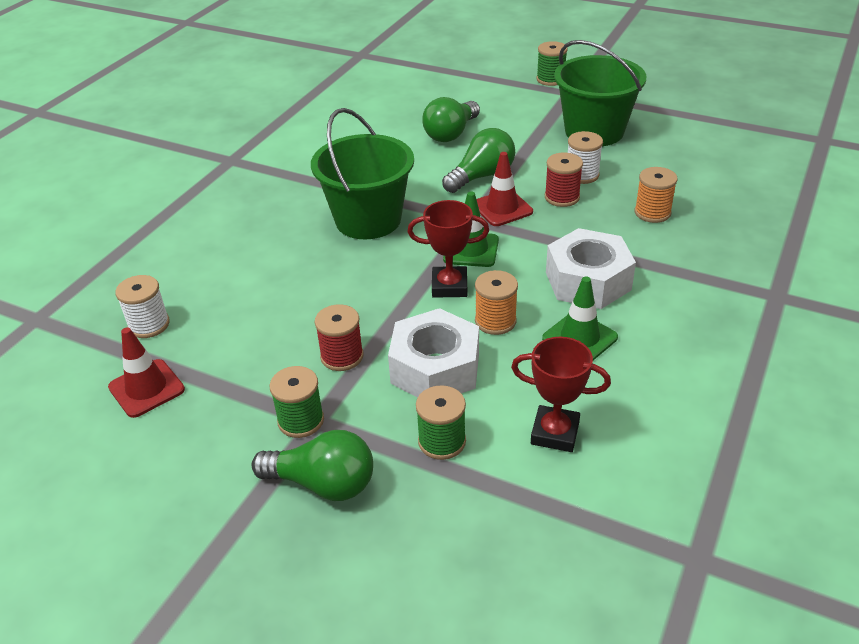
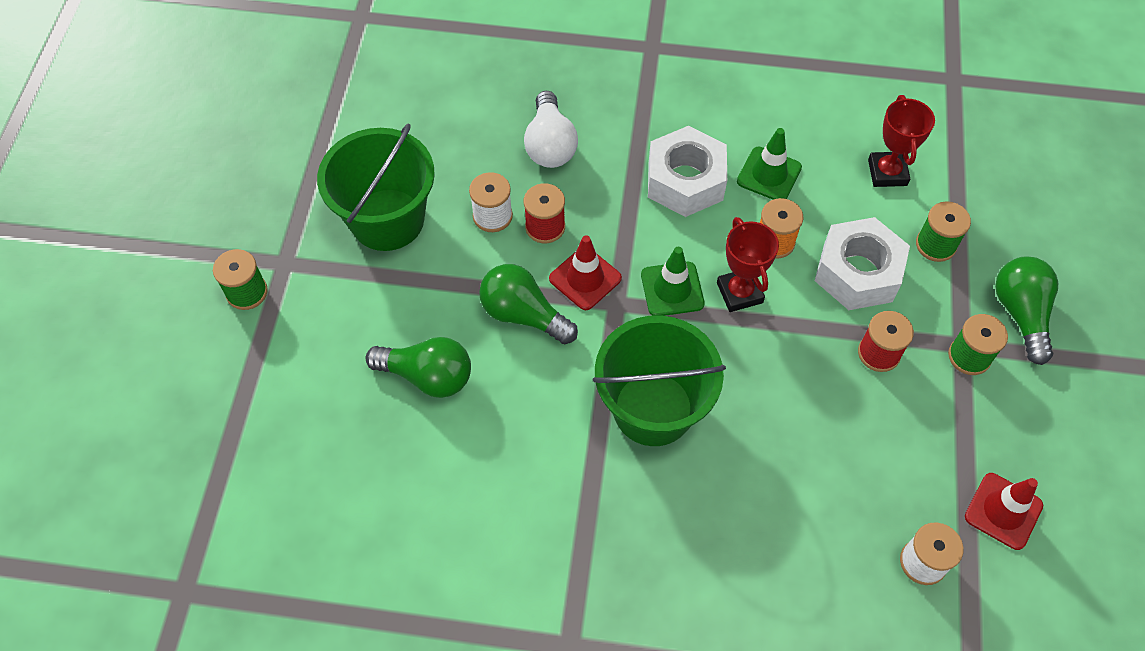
camera: 110 degrees left, 20 degrees up
orange spool [634,167,678,223] -> white light bulb [524,91,578,168]

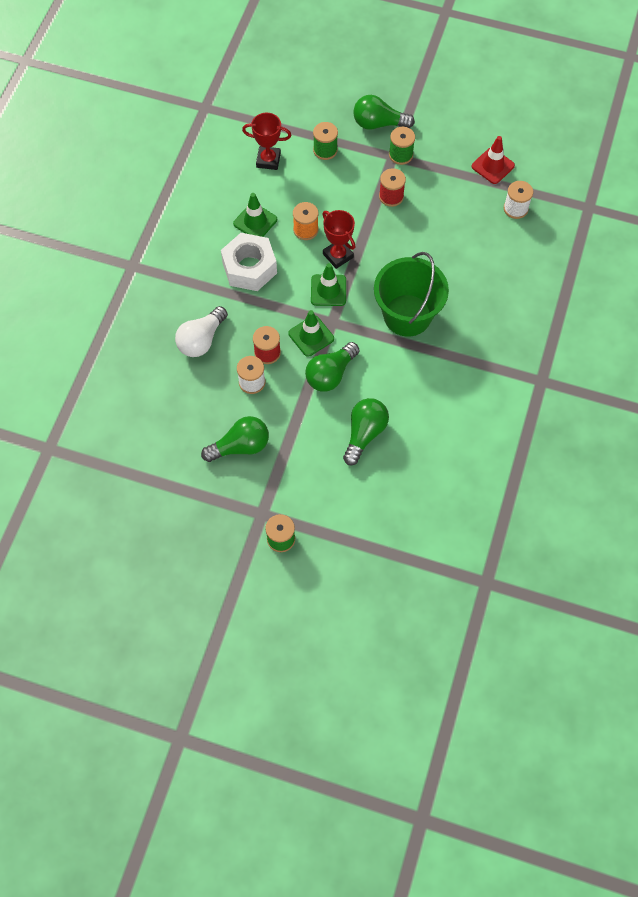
camera: 80 degrees left, 5 degrees up
green bucket [317,123,435,251] -> green light bulb [201,416,269,462]
white light bulb [524,91,578,168] -> white light bulb turned 120 degrees clockwise [175,306,228,357]
red traffic cone [549,235,622,310] -> green traffic cone [288,310,334,357]
red trophy [717,217,779,312] -> red trophy turned 60 degrees clockwise [322,210,355,269]
white nut [815,217,910,310] -> none

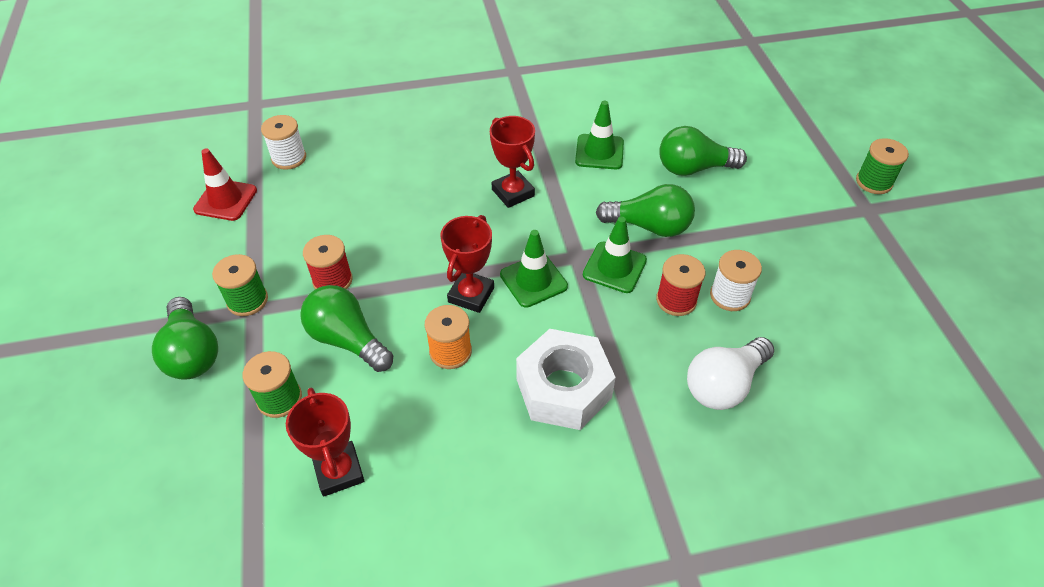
camera: 120 degrees left, 15 degrees down
white light bulb [175,306,228,357] -> white light bulb turned 135 degrees clockwise [687,337,774,410]
green light bulb [201,416,269,462] -> green light bulb moved to [300,285,393,372]
green traffic cone [233,193,277,237] -> green traffic cone moved to [575,101,624,169]
green bucket [374,252,449,337] -> red trophy [490,116,535,208]

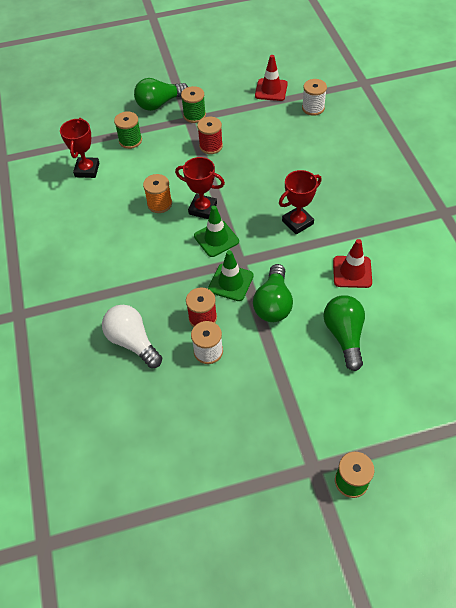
camera: 90 degrees right, 5 degrees up
red trophy [286,388,364,496] -> red trophy turned 60 degrees counterclockwise [60,118,99,178]
green light bulb [300,285,393,372] -> none
white nut [516,329,616,430] -> none
green traffic cone [575,101,624,169] -> red traffic cone [333,239,372,288]

